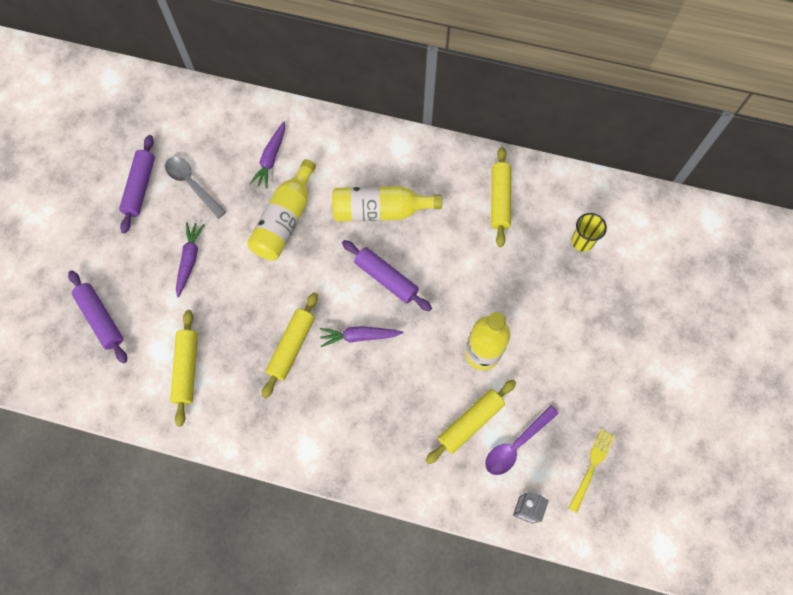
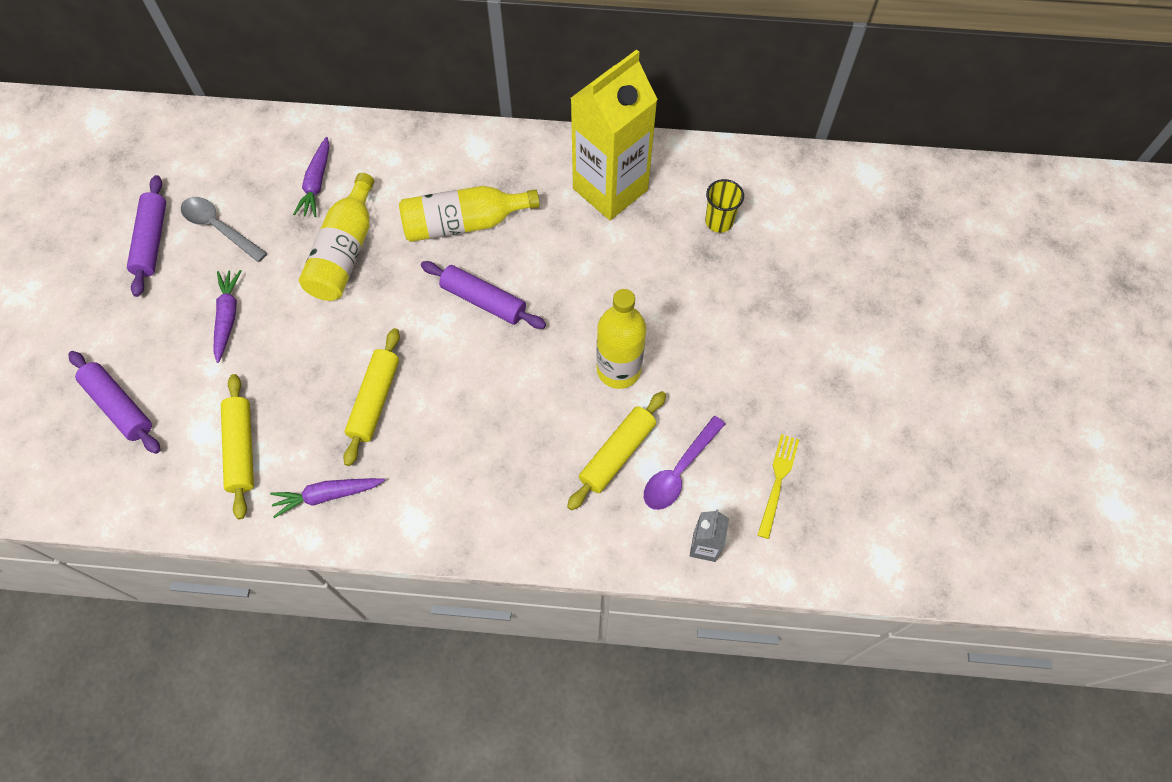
camera: 10 degrees left, 5 degrees down
purple carrot [320,326,403,347] -> purple carrot moved to [270,478,385,518]
yellow rolling pin [491,147,511,247] -> yellow carton [571,49,658,220]

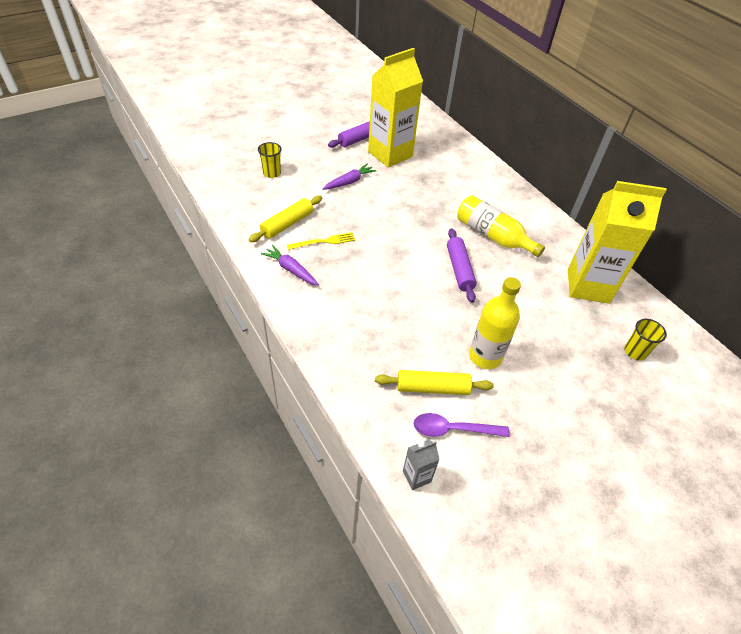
camera: 50 degrees right, 15 degrees down
purple rolling pin [68,351,160,454] -> yellow cup [258,142,282,178]
grey spoon [181,197,267,262] -> yellow carton [368,48,423,168]
purple carrot [293,137,329,217] -> none
yellow bottle [299,173,374,301] -> none
yellow rolling pin [343,328,400,466] -> none
yellow fork [758,434,799,539] -> yellow fork moved to [287,232,355,250]

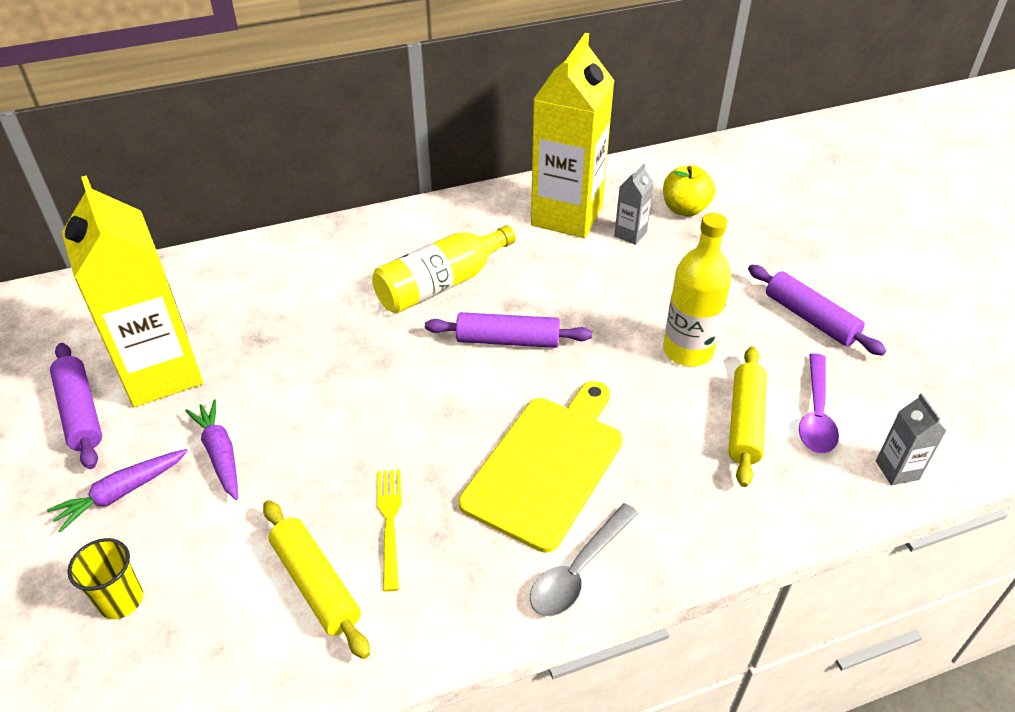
camera: 75 degrees left, 5 degrees down
purple carrot [261,245,319,285] -> purple carrot moved to [47,449,188,532]
yellow cup [624,319,667,361] -> yellow apple [663,165,715,216]
none -> yellow cutting board [459,381,623,553]
none -> grey spoon [530,503,639,616]
none -> grey carton [614,164,654,245]
none -> purple rolling pin [748,265,886,356]

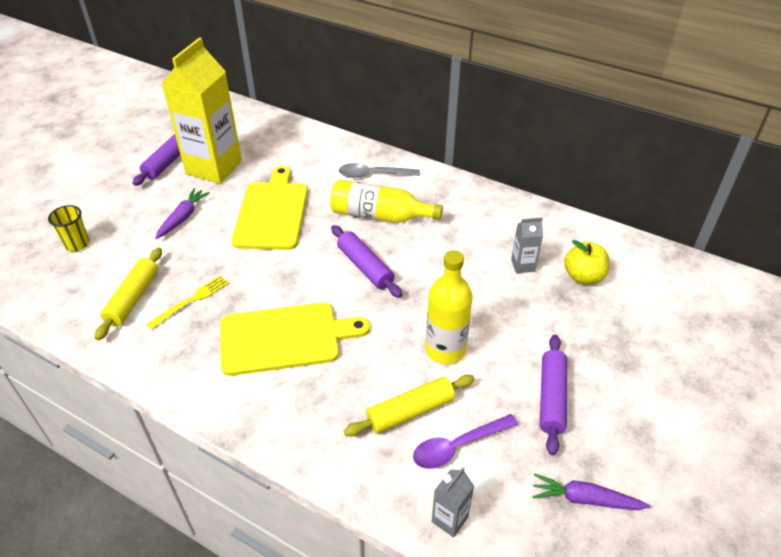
camera: 50 degrees right, 0 degrees up
purple carrot [47,449,188,532] -> purple carrot moved to [533,473,650,510]
grey spoon [530,503,639,616] -> grey spoon moved to [339,163,420,178]
yellow carton [531,33,614,238] -> none
none -> yellow cutting board [231,166,308,250]

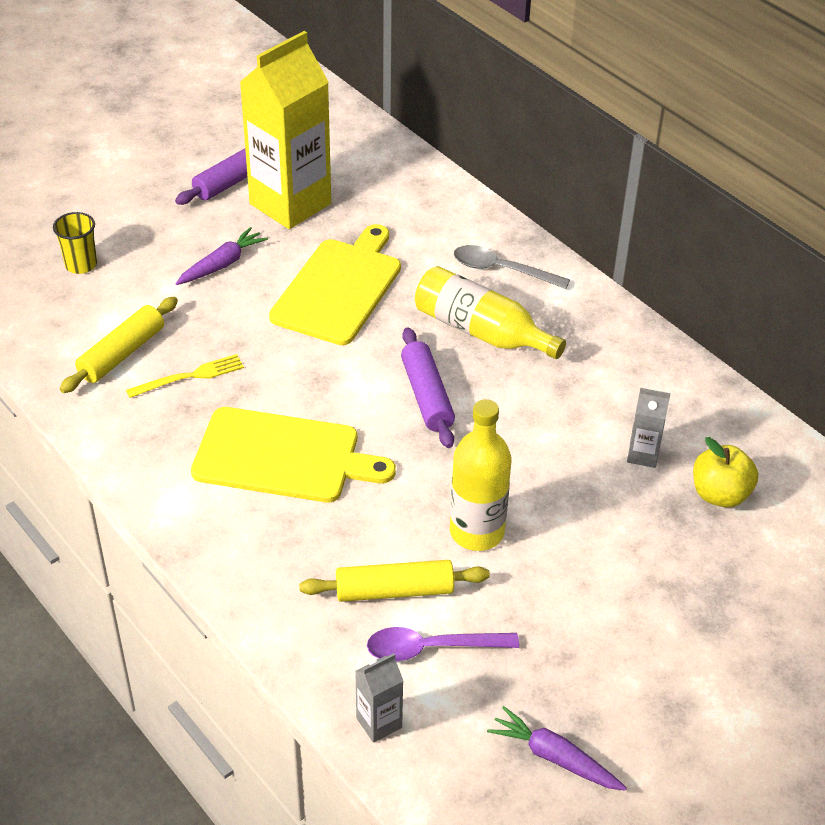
camera: 20 degrees right, 0 degrees up
purple rolling pin [540,335,567,455] -> none

